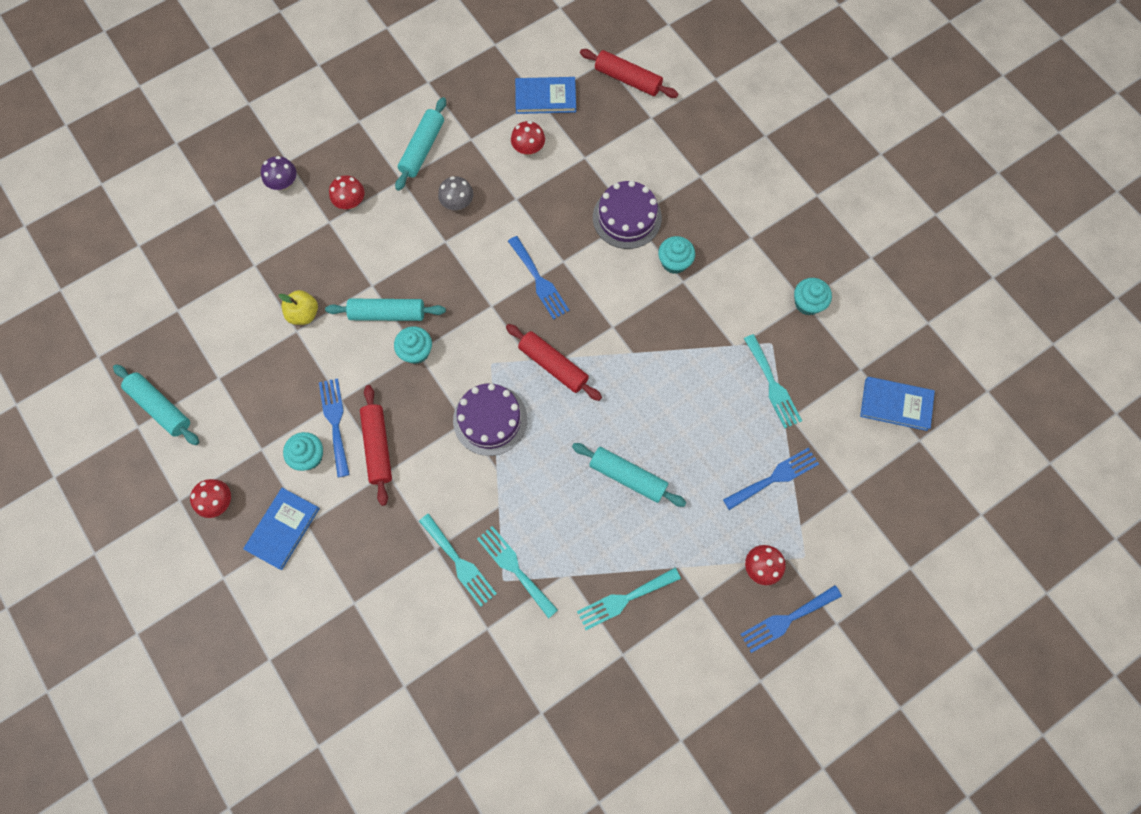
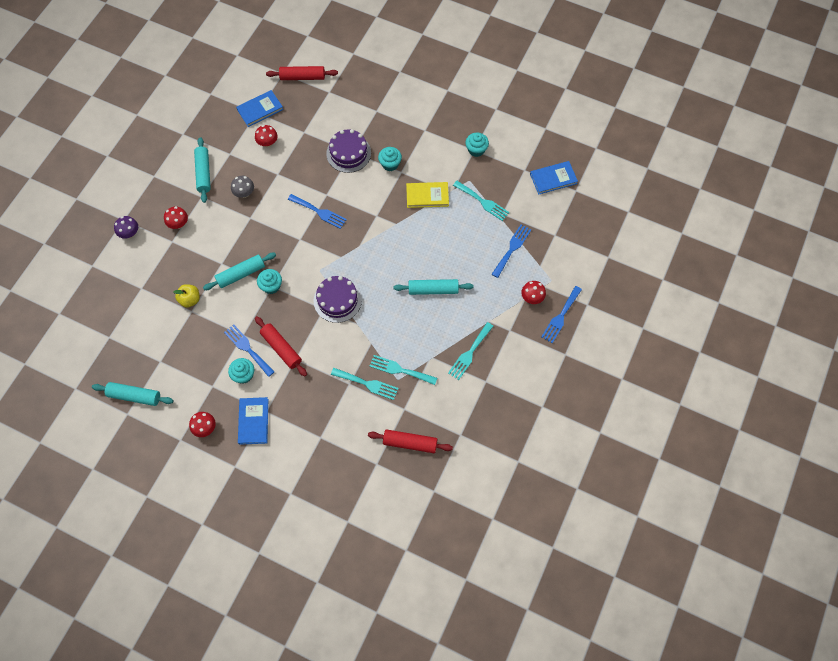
camera: 30 degrees left, 5 degrees down
red rolling pin [506,324,602,401] -> red rolling pin moved to [368,429,453,453]
none -> yellow book [406,182,449,208]

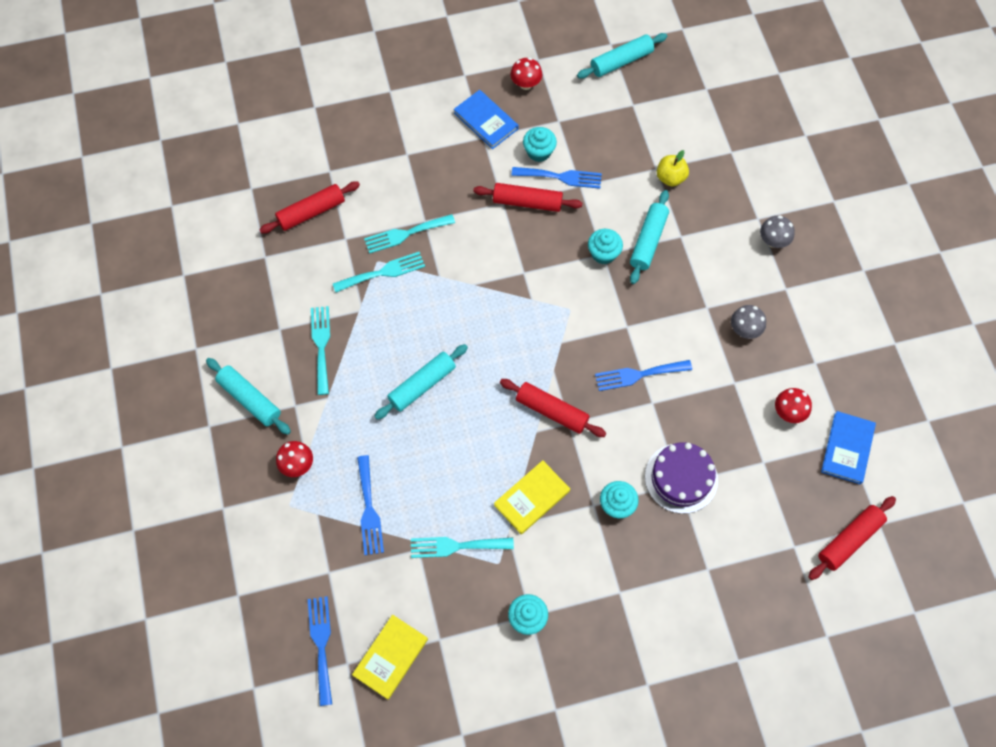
camera: 140 degrees right, 0 degrees up
purple mushroom [114,216,138,239] -> none
red mushroom [164,207,188,229] -> grey mushroom [760,215,795,248]
turquoise rolling pin [194,137,211,203] -> turquoise rolling pin moved to [206,358,291,435]
purple cake [314,276,362,323] -> none
blue book [530,161,578,195] -> yellow book [352,615,428,700]
blue fork [541,286,582,343] -> blue fork moved to [308,597,332,706]
none -> red rolling pin [500,379,606,437]

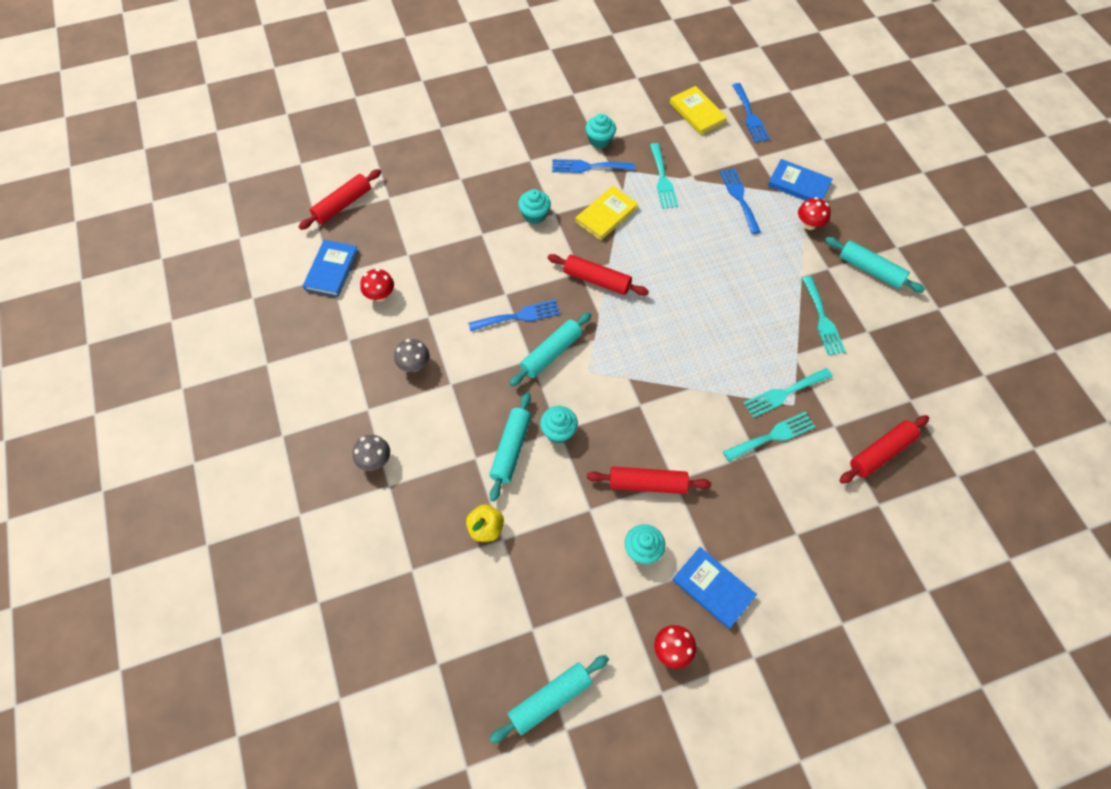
camera: 175 degrees right, 5 degrees down
yellow book [352,615,428,700] -> yellow book turned 60 degrees counterclockwise [670,86,727,135]
turquoise rolling pin [374,344,468,420] -> turquoise rolling pin moved to [509,312,591,386]
turquoise fork [411,537,514,558] -> turquoise fork turned 90 degrees clockwise [650,143,678,209]
blue fork [512,167,602,189] -> blue fork moved to [552,159,635,173]
purple cake [645,442,718,514] -> none
none -> blue book [768,159,833,201]

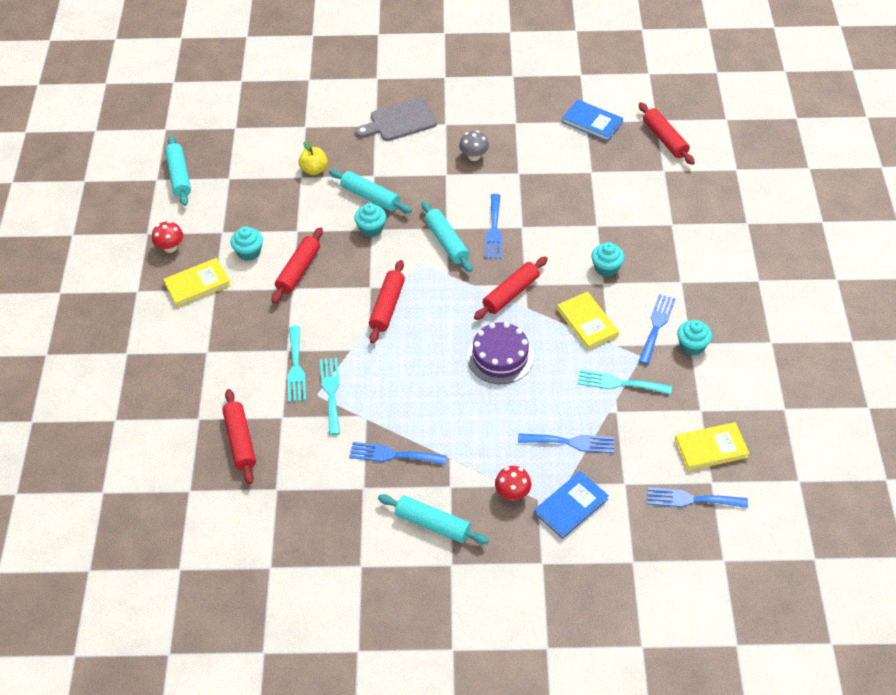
camera: 110 degrees right, 10 degrees down
grey mushroom [353,435,390,471] -> grey cutting board [355,98,437,141]
red mushroom [360,268,394,301] -> none
blue book [672,547,757,629] -> yellow book [163,258,231,307]
turquoise fork [802,276,846,356] -> blue fork [349,442,447,465]
turquoise rolling pin [825,237,925,293] -> turquoise rolling pin turned 60 degrees clockwise [378,494,489,544]
none -> red rolling pin [369,260,405,343]
none -> purple cake [467,322,534,384]

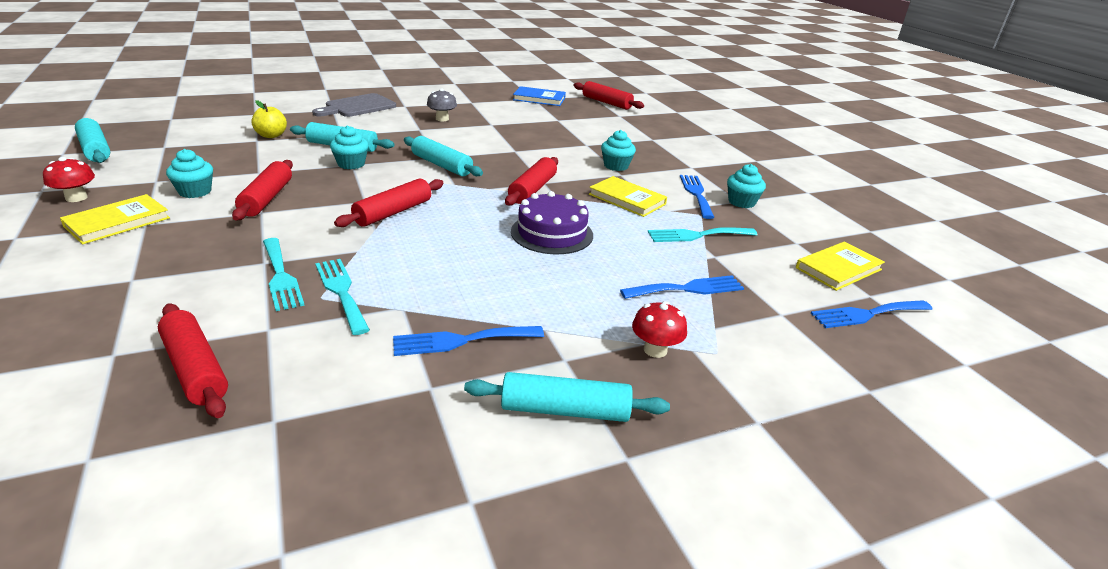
camera: 25 degrees left, 20 degrees down
red rolling pin [369,260,405,343] -> red rolling pin turned 45 degrees clockwise [334,179,444,227]
blue fork [485,194,502,259] -> none
blue book [534,471,609,539] -> none

